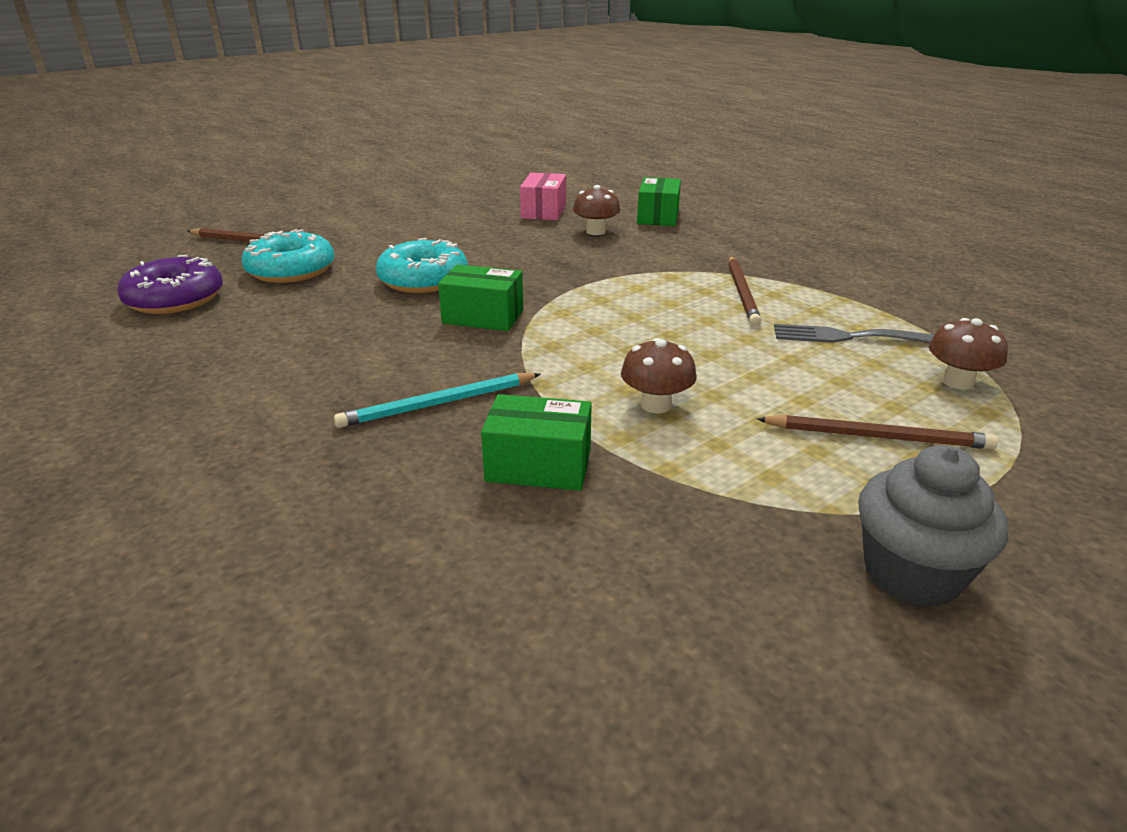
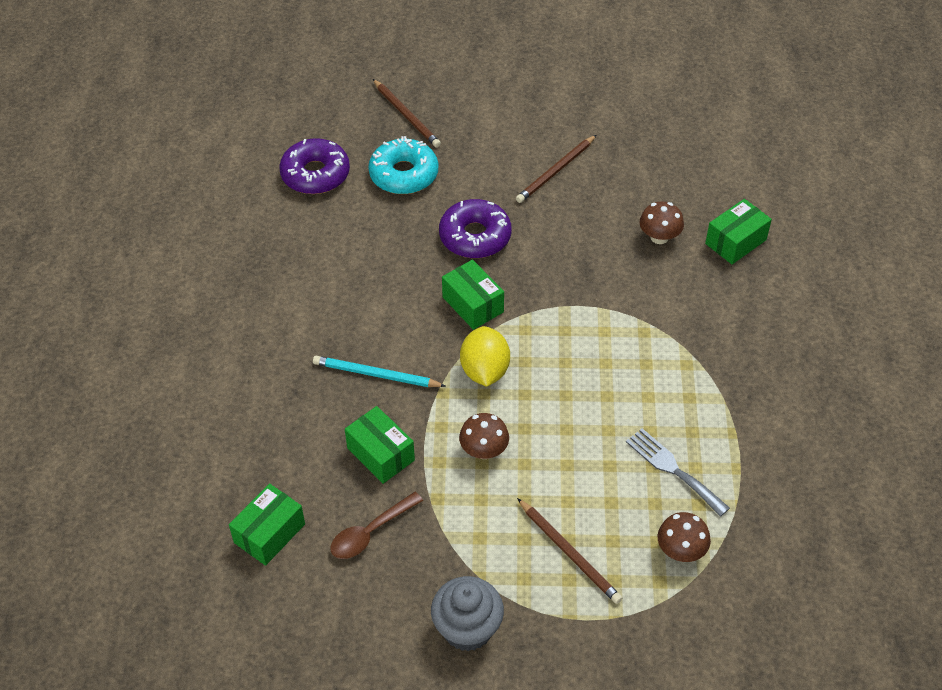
camera: 40 degrees right, 20 degrees up
turquoise donut [376,238,468,293] -> purple donut [439,199,512,258]
pink box [520,173,566,220] -> none
brown pencil [728,256,761,326] -> brown pencil moved to [516,135,596,203]
none -> green box [229,483,305,566]
none -> brown spoon [331,492,423,559]
none -> yellow lemon [460,326,510,387]

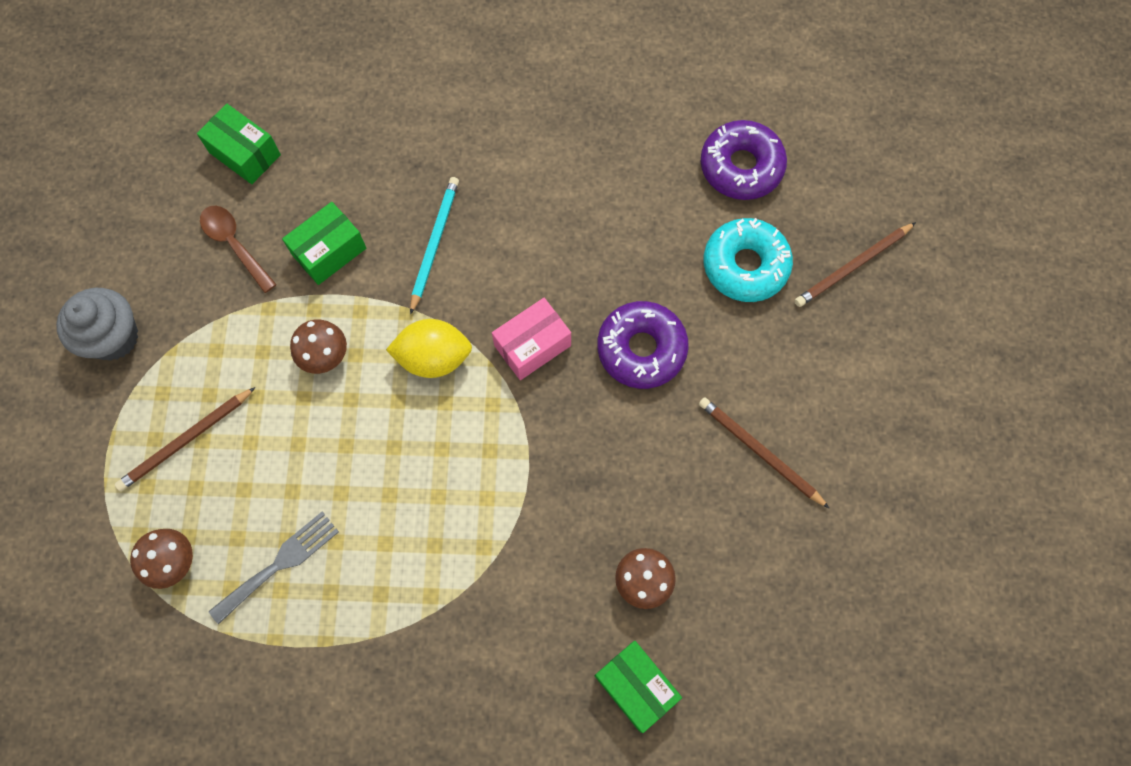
camera: 90 degrees right, 20 degrees up
green box [442,260,504,330] -> pink box [492,298,571,380]

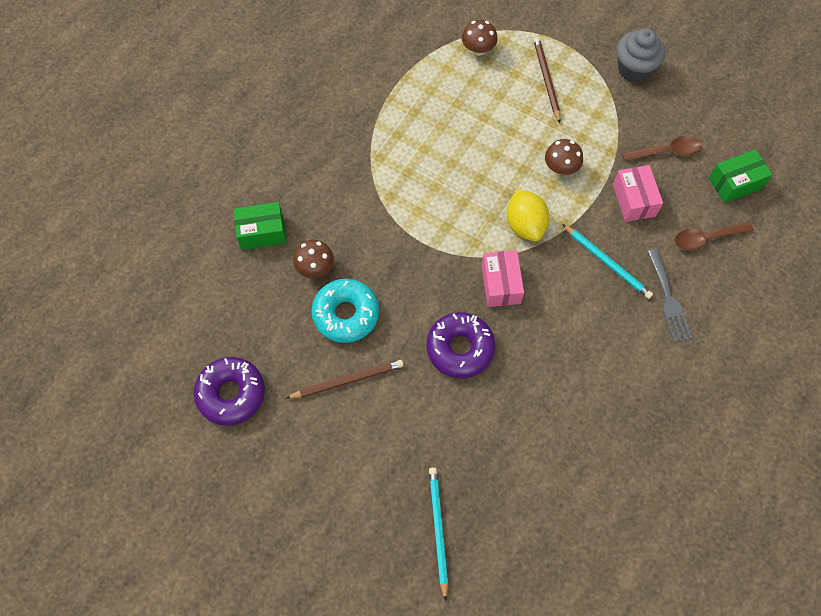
camera: 120 degrees right, 5 degrees down
grey fork [209,512,339,624] -> grey fork moved to [647,249,693,342]
green box [282,202,366,285] -> pink box [613,165,663,222]
yellow lemon [386,319,472,378] -> yellow lemon turned 45 degrees counterclockwise [507,189,550,241]
purple donut [701,120,787,200] -> purple donut moved to [194,357,265,426]
turquoise donut [704,218,793,302] -> turquoise donut moved to [311,279,379,343]
brown pencil [795,222,916,307] -> turquoise pencil [429,467,448,601]
none -> brown spoon [675,222,753,251]

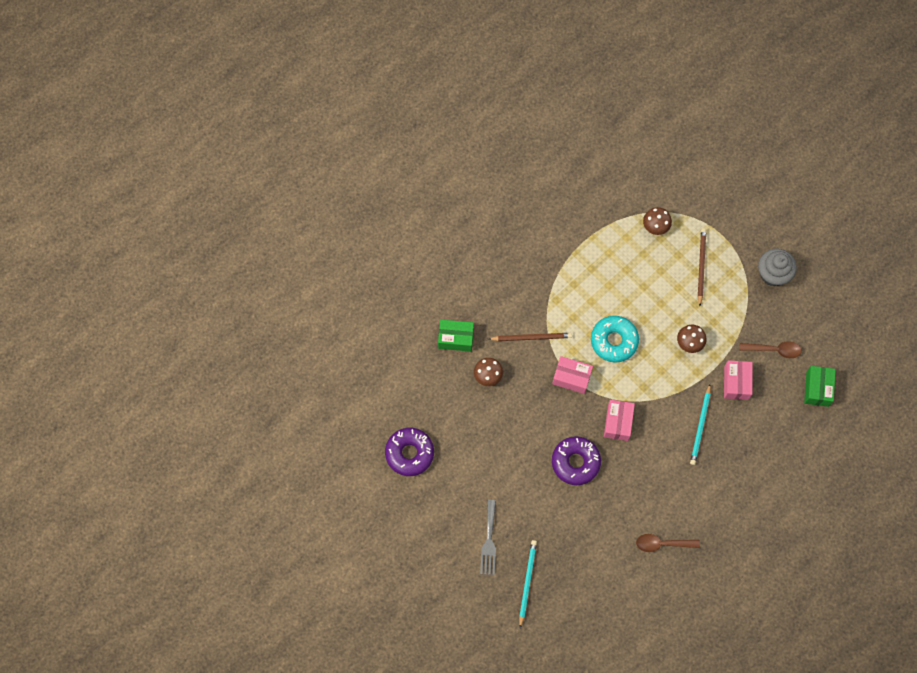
camera: 15 degrees right, 5 degrees up
brown pencil [286,360,404,399] -> brown pencil moved to [489,333,572,341]
turquoise donut [311,279,379,343] -> turquoise donut moved to [591,316,639,363]
yellow lemon [507,189,550,241] -> none
turquoise pencil [562,224,653,299] -> turquoise pencil turned 45 degrees clockwise [690,384,711,465]
grey fork [647,249,693,342] -> grey fork moved to [480,500,496,575]
brown spoon [675,222,753,251] -> brown spoon moved to [636,534,700,552]
green box [709,149,772,203] -> green box turned 75 degrees counterclockwise [804,366,836,407]
none -> pink box [552,356,593,394]

